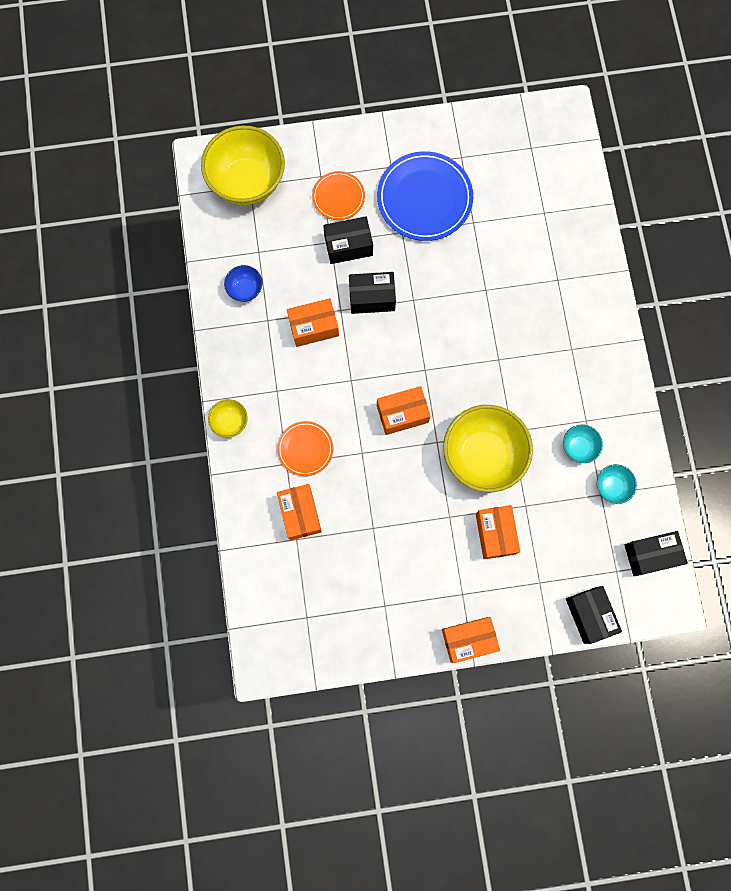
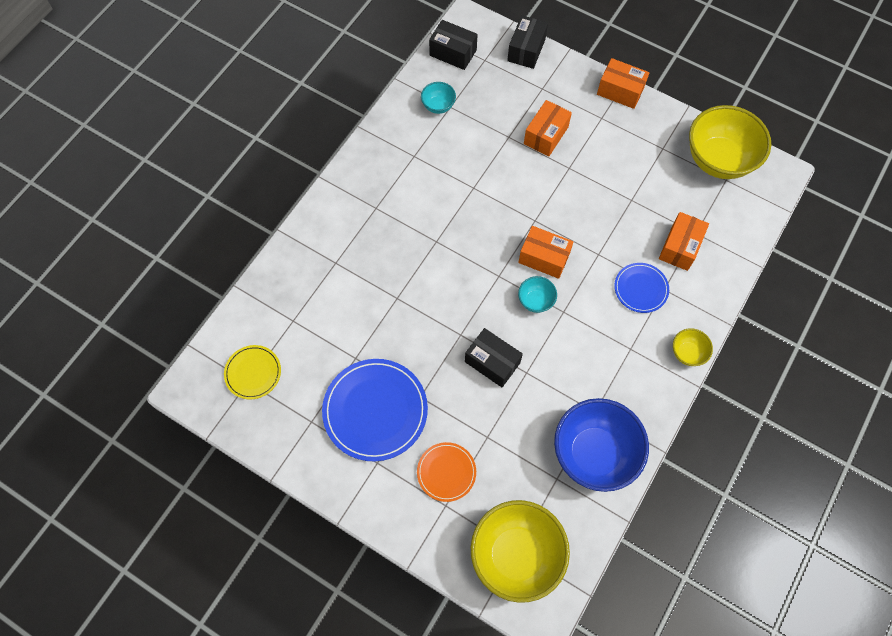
camera: 140 degrees left, 10 degrees down
blue bowl [224,265,262,302] -> blue bowl [554,398,649,492], size x2.20
orange plate [277,421,333,476] -> blue plate [614,263,669,313]
orange box [287,298,339,347] -> none
black box [323,216,373,264] -> none
yellow bowl [443,405,533,492] -> yellow bowl moved to [689,105,771,179]
turquoise bowl [563,424,603,463] -> turquoise bowl moved to [518,276,557,313]
none -> yellow plate [224,345,281,399]

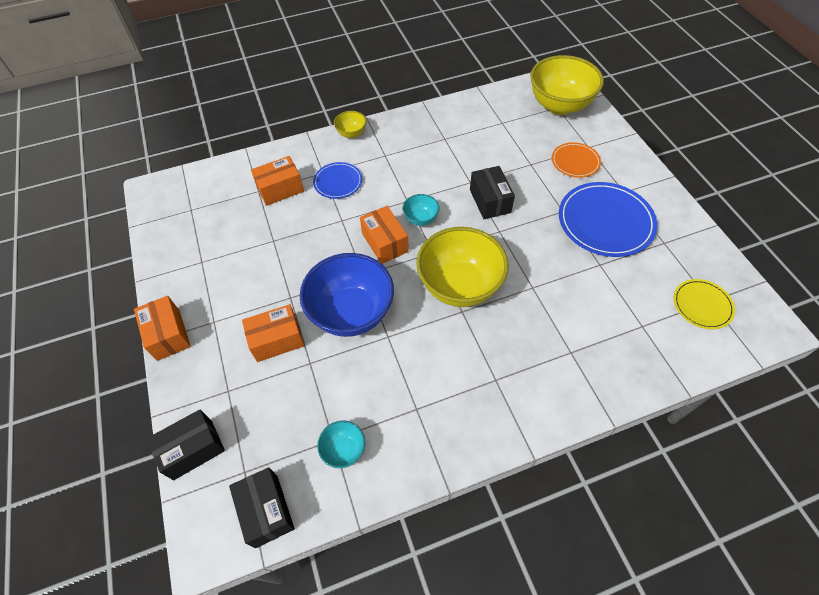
camera: 140 degrees left, 10 degrees down
blue bowl [554,398,649,492] -> blue bowl moved to [300,253,394,337]
yellow bowl [689,105,771,179] -> yellow bowl moved to [416,227,509,307]

